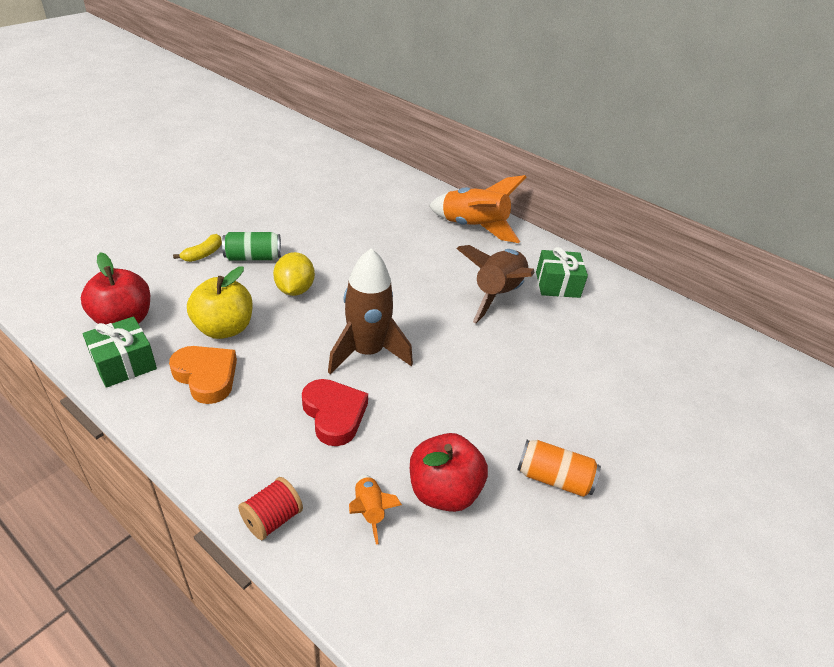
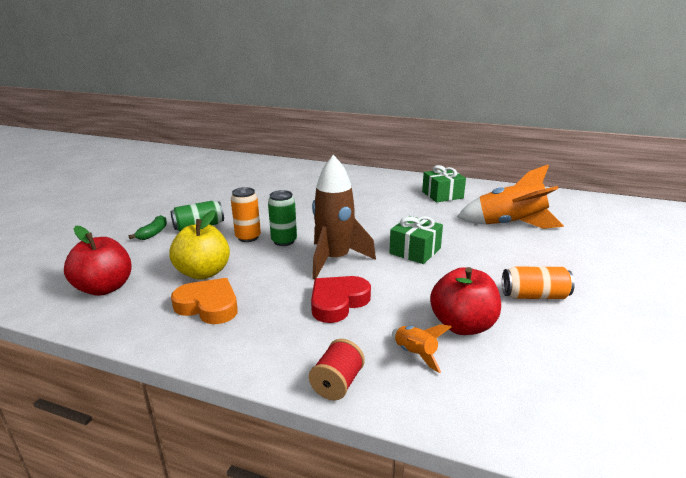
camera: 15 degrees left, 15 degrees down
green gift [83,316,157,388] -> green gift moved to [389,216,443,264]
yellow banana [173,234,222,262] -> green banana [128,215,167,240]
yellow lemon [273,252,315,296] -> orange can [231,187,261,242]
red heart [302,379,368,446] -> red heart turned 90 degrees counterclockwise [311,276,371,323]
orange rocket [429,175,526,243] -> orange rocket moved to [457,165,564,229]
brown rocket [456,245,535,323] -> none
none -> green can [268,190,297,246]

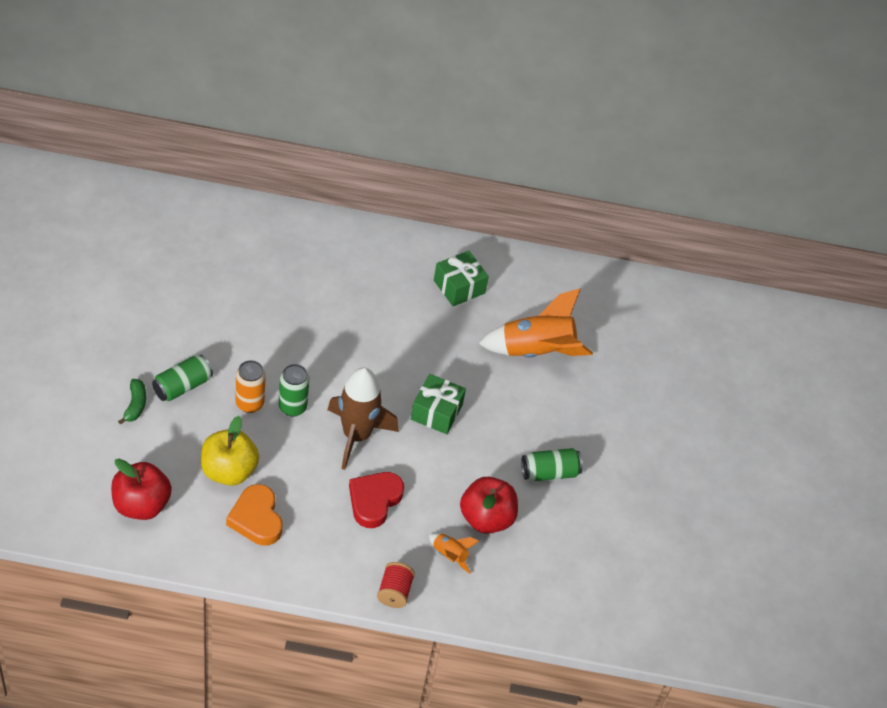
camera: 20 degrees left, 25 degrees up
orange heart [171,278,238,324] -> orange heart turned 120 degrees counterclockwise [226,484,282,546]
orange can [502,267,575,299] -> green can [521,448,583,481]

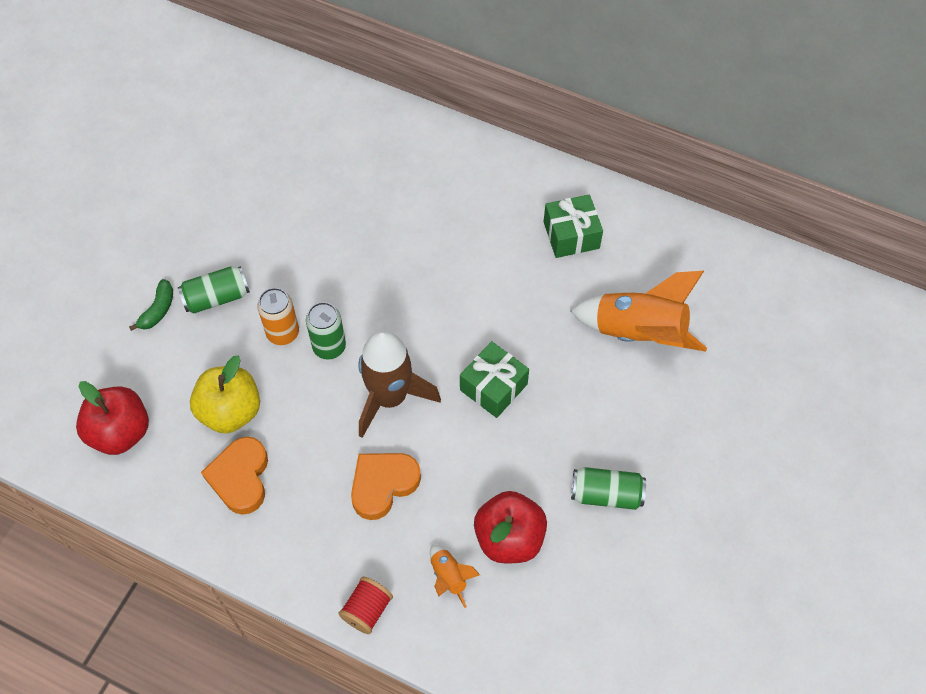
camera: 25 degrees right, 10 degrees up
red heart [349,472,404,528] -> orange heart [351,453,421,520]

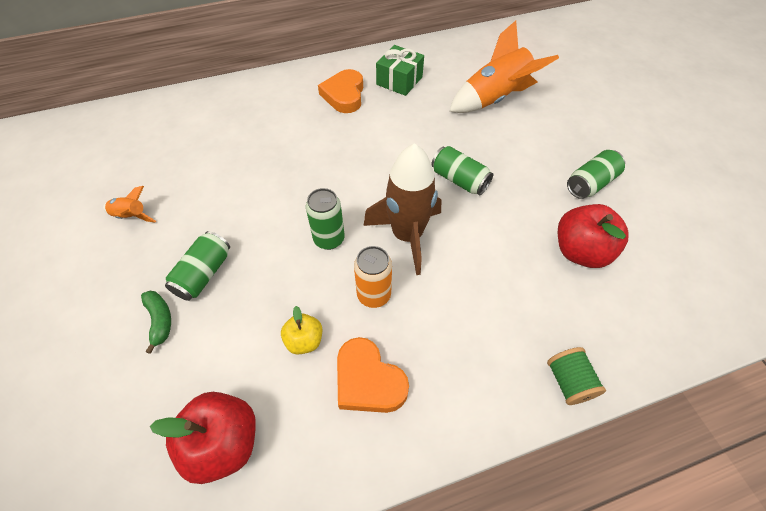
camera: 45 degrees left, 5 degrees down
yellow apple [190,355,260,433] -> yellow apple [281,306,322,354], size x0.57
orange can [257,288,299,345] -> orange can moved to [354,246,392,308]
red spool [338,577,393,634] -> green spool [547,347,606,405]
orange heart [351,453,421,520] -> orange heart moved to [318,69,363,113]
orange rocket [430,544,480,608] -> orange rocket moved to [103,186,156,222]
green gift [460,341,529,418] -> green can [431,146,493,196]

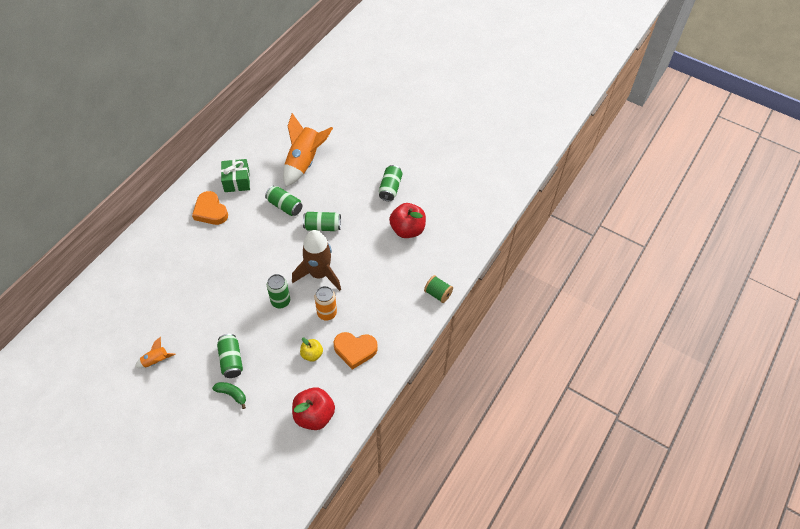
camera: 40 degrees left, 0 degrees up
none -> green can [265,186,303,216]

